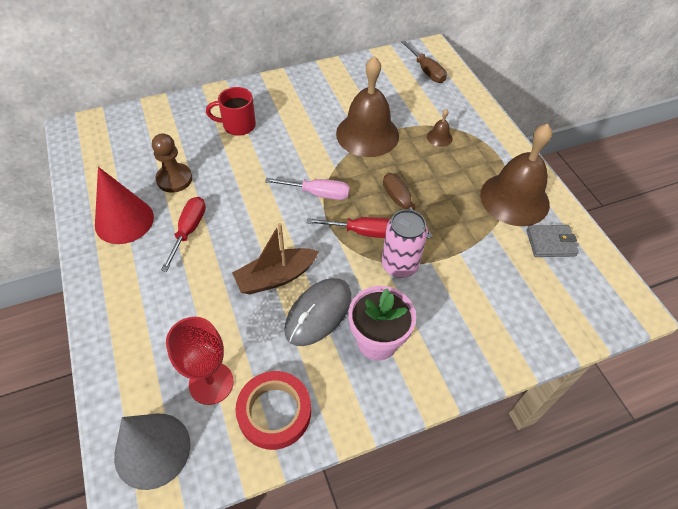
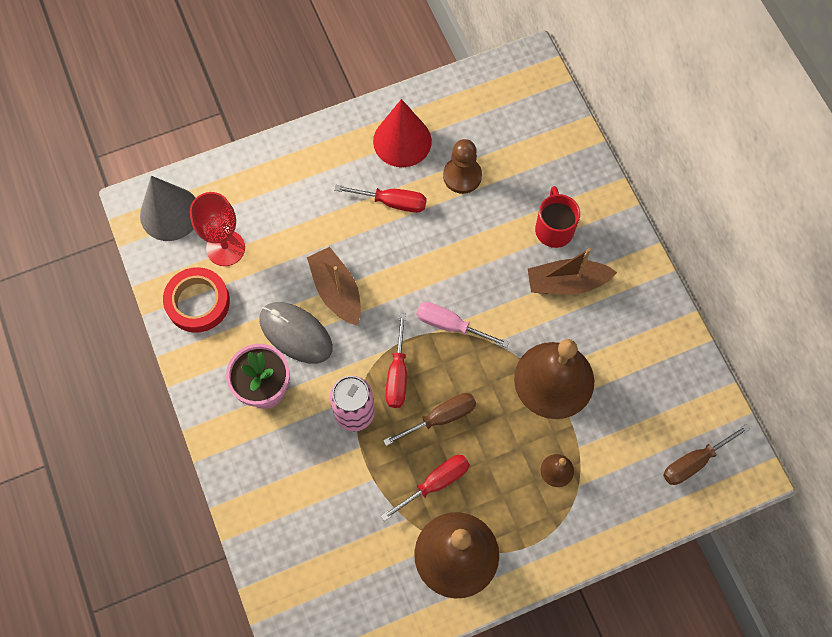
camera: 90 degrees right, 15 degrees up
pink screwdriver [265,178,350,200] -> pink screwdriver turned 105 degrees clockwise [416,302,509,348]
grey wallet [526,225,579,257] -> none
none -> red screwdriver [381,455,470,521]
none -> brown boat [528,248,617,295]

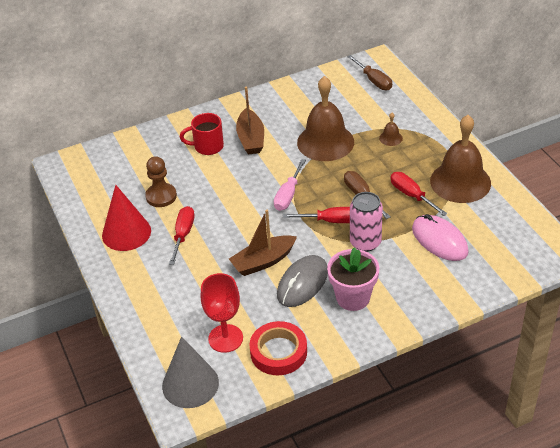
camera: 90 degrees left, 25 degrees down
none -> pink mouse [412,214,469,261]

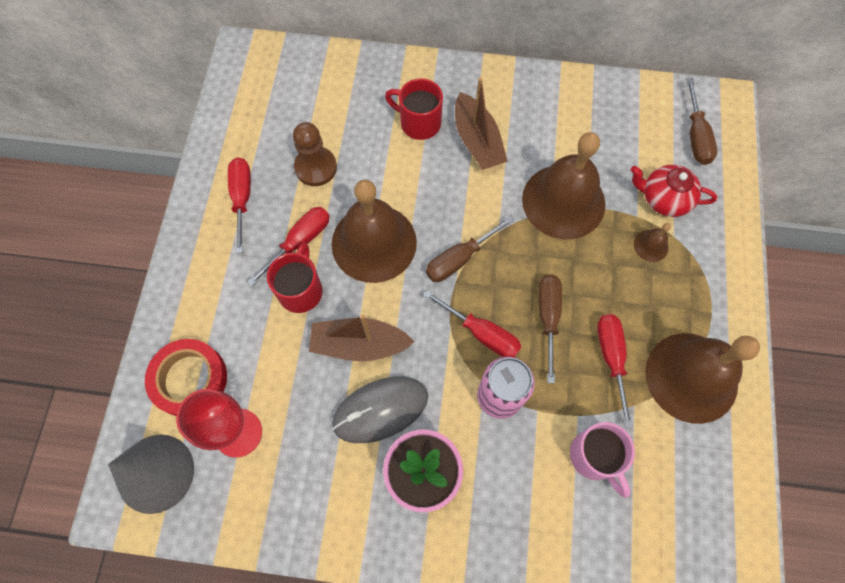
camera: 30 degrees right, 25 degrees up
red cone [102,185,151,251] -> red screwdriver [228,157,251,253]
brown boat [236,86,264,155] -> brown boat turned 45 degrees counterclockwise [455,77,508,170]
red tape [249,321,307,375] -> red tape moved to [145,339,227,416]
pink screwdriver [274,159,306,211] -> brown screwdriver [426,216,515,282]
pink mouse [412,214,469,261] -> pink mug [570,422,635,498]
none -> red mug [267,242,323,313]
none -> brown bell [332,179,417,283]
none -> red teapot [631,165,717,217]

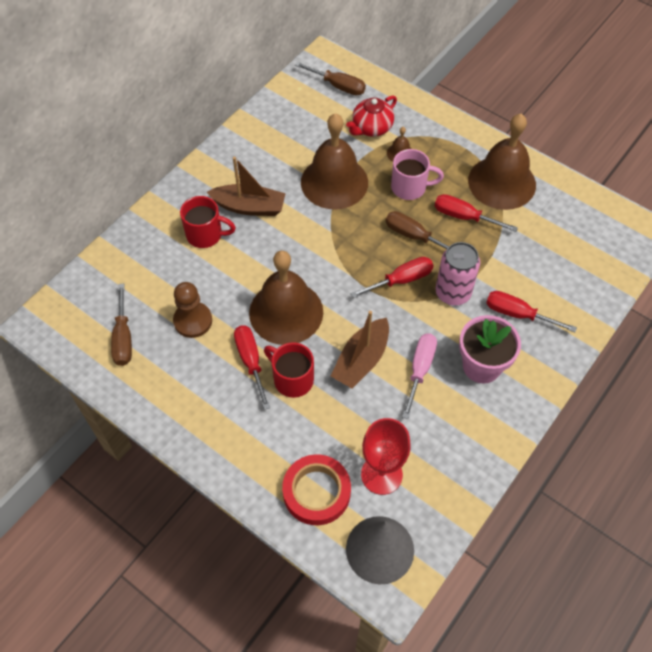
camera: 60 degrees left, 10 degrees down
red screwdriver [228,157,251,253] -> red screwdriver moved to [486,291,577,332]
grey mouse [332,377,428,443] -> pink screwdriver [402,334,437,419]
red mug [385,78,443,140] -> red mug turned 135 degrees counterclockwise [180,196,236,248]
brown screwdriver [426,216,515,282] -> brown screwdriver moved to [111,284,132,366]
pink mug [570,422,635,498] -> pink mug moved to [391,149,444,200]

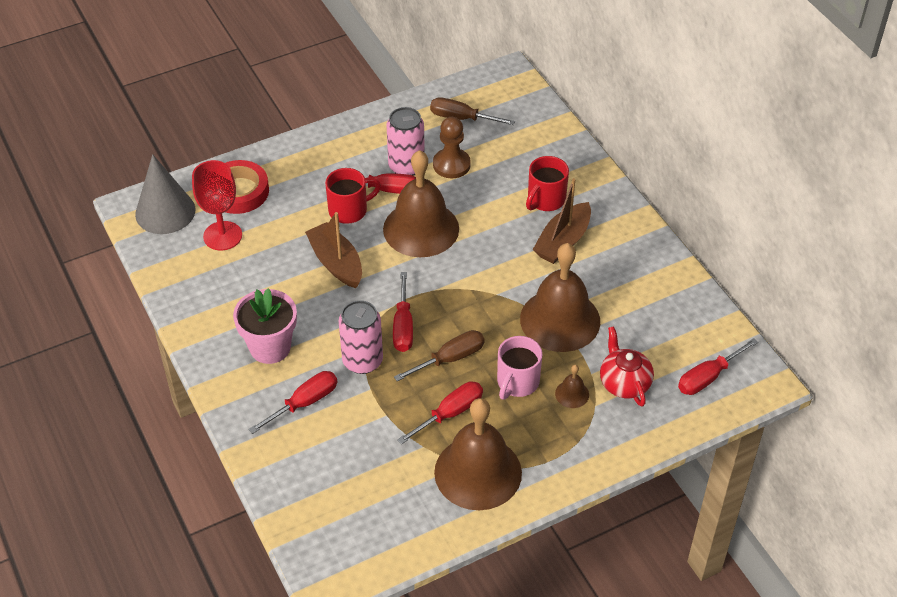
camera: 115 degrees right, 10 degrees down
brown screwdriver [295,62,366,96] -> red screwdriver [678,338,758,395]
pink screwdriver [402,334,437,419] -> none
none -> pink can [386,107,425,176]

